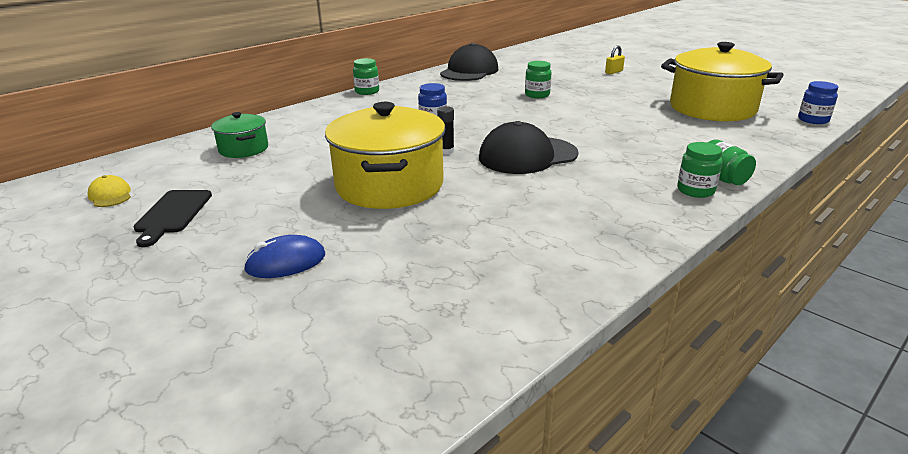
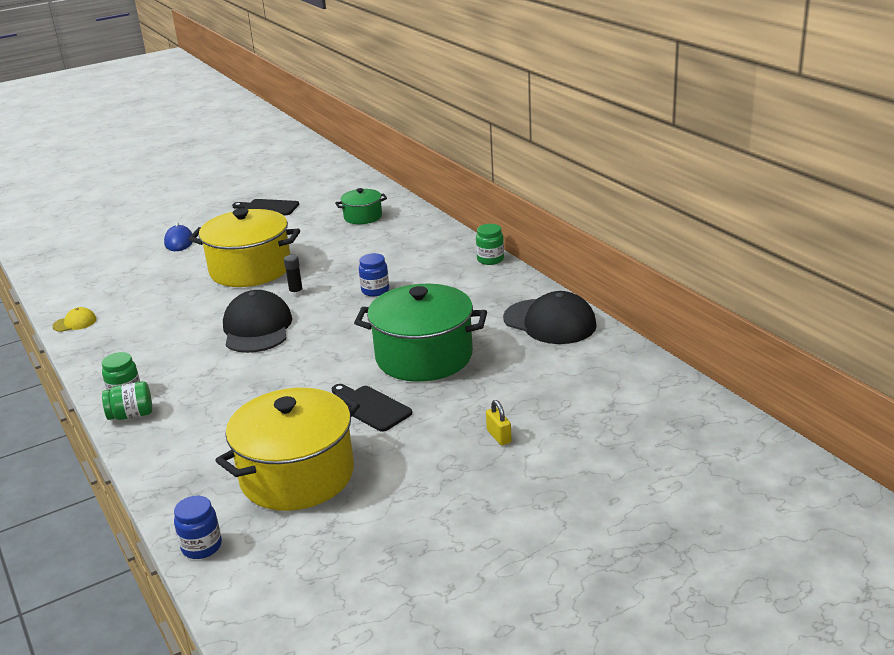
camera: 105 degrees right, 0 degrees up
yellow cap [88,175,131,207] -> yellow cap moved to [52,307,97,332]
green jar [525,61,552,98] -> green pot [354,284,487,382]
none -> black cutting board [332,384,412,432]

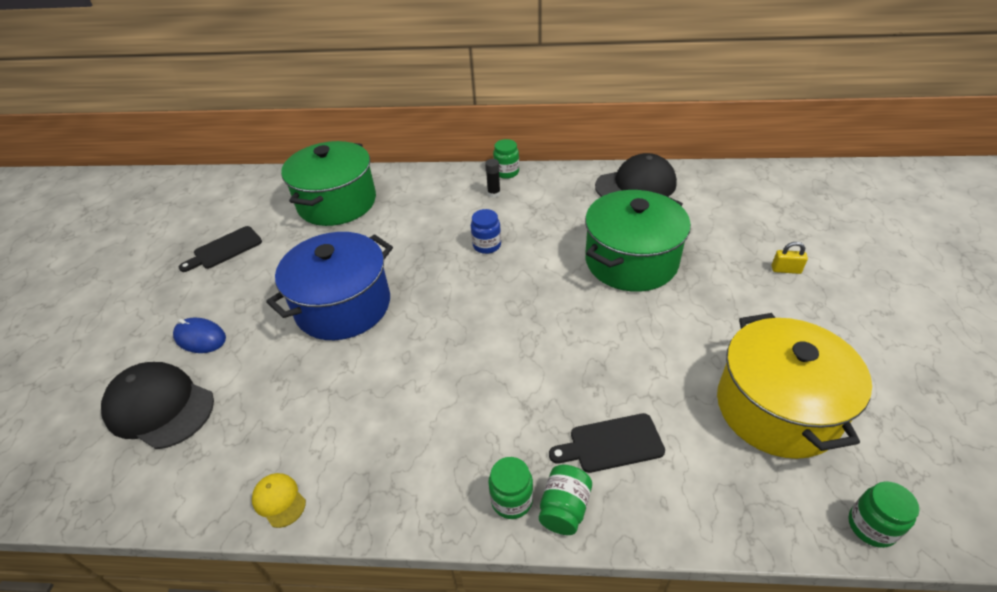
camera: 55 degrees left, 15 degrees up
yellow cap [52,307,97,332] -> yellow cap turned 60 degrees counterclockwise [252,473,306,528]
blue jar [174,496,222,559] -> green jar [848,481,920,548]
yellow pot [189,208,300,287] -> blue pot [266,232,393,340]
black cap [223,290,292,353] -> black cap moved to [101,362,214,449]
black glue stick [284,255,303,297] -> black glue stick moved to [485,159,500,198]
black cutting board [332,384,412,432] -> black cutting board moved to [549,413,665,473]
green pot [335,188,387,224] -> green pot [281,141,376,226], size x1.95

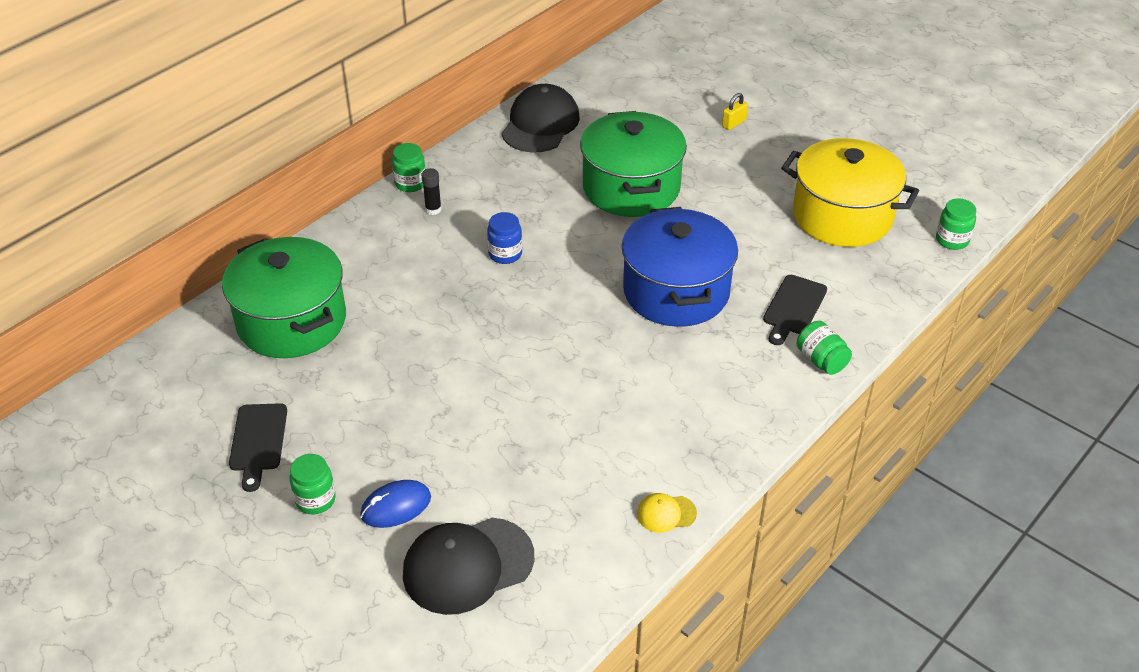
camera: 55 degrees left, 0 degrees up
blue pot [266,232,393,340] -> blue pot moved to [622,207,738,327]
green jar [488,457,533,519] -> green jar moved to [290,454,336,514]

